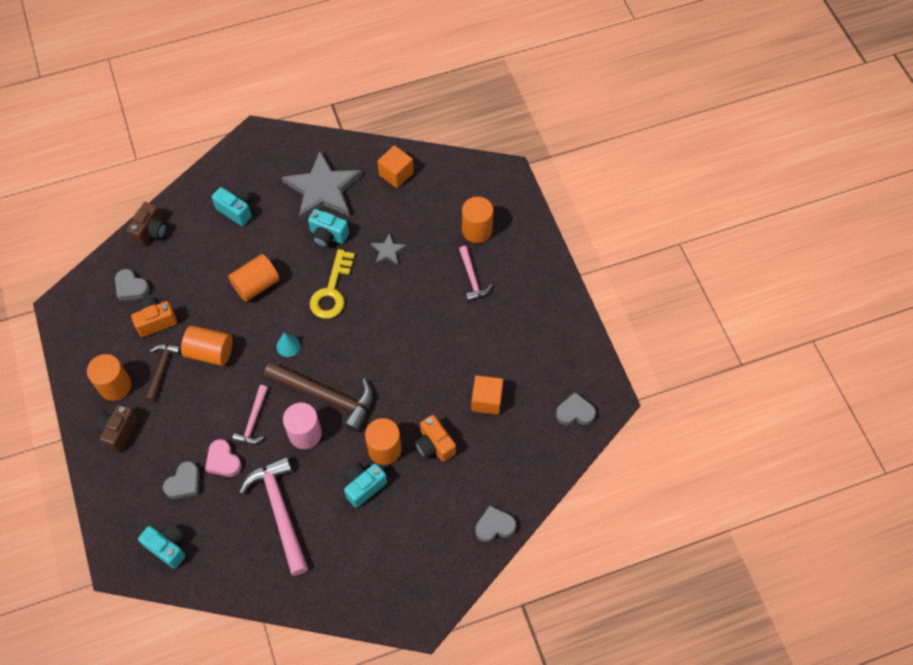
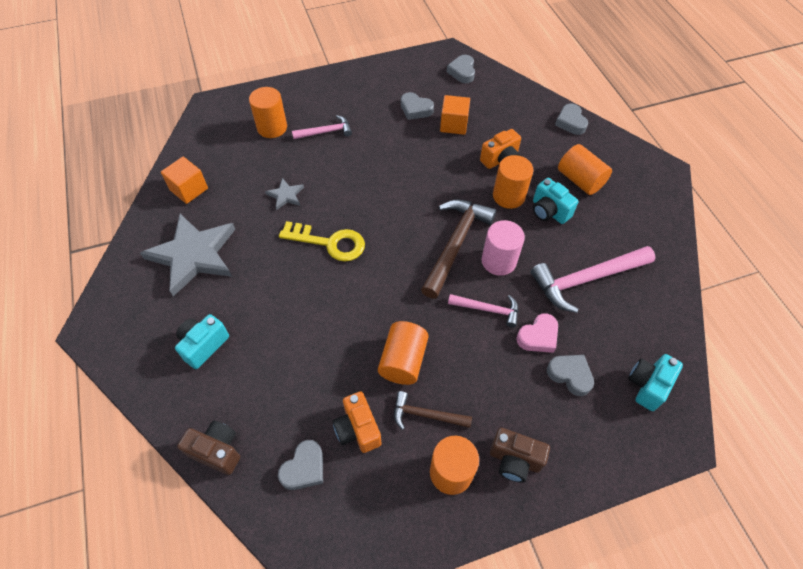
camera: 90 degrees left, 5 degrees down
orange cylinder [228,254,280,302] -> orange cylinder moved to [558,144,612,195]
turquoise cone [276,332,300,357] -> none
turquoise camera [308,209,349,248] -> none
none -> grey heart [401,92,434,120]

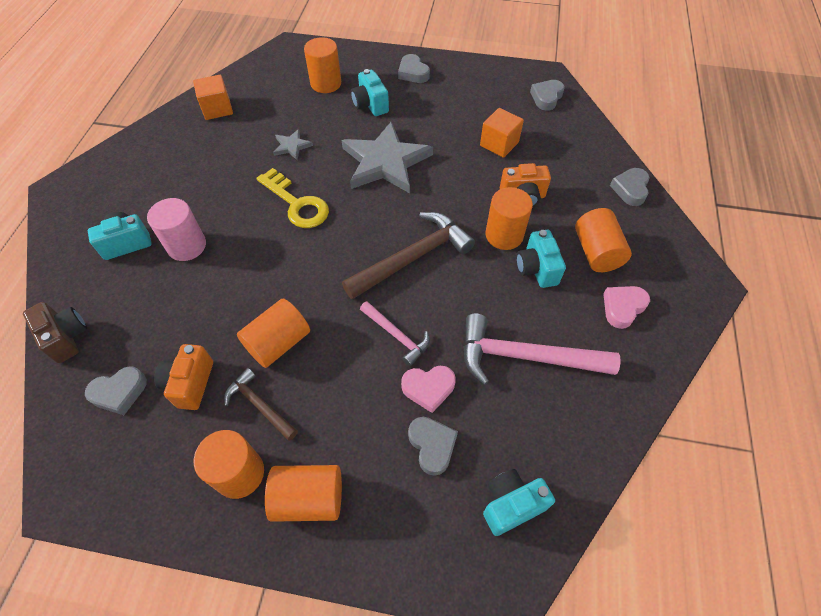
camera: 30 degrees right, 0 degrees up
grey star [140,214,235,297] -> grey star moved to [342,122,433,193]
pink hammer [292,115,352,139] -> turquoise camera [351,69,389,116]
grey heart [401,92,434,120] -> grey heart moved to [398,54,430,83]
pink cylinder [482,220,525,276] -> pink cylinder moved to [147,198,206,261]
brown camera [490,428,550,483] -> orange cylinder [265,465,342,522]
none -> pink heart [603,286,650,329]

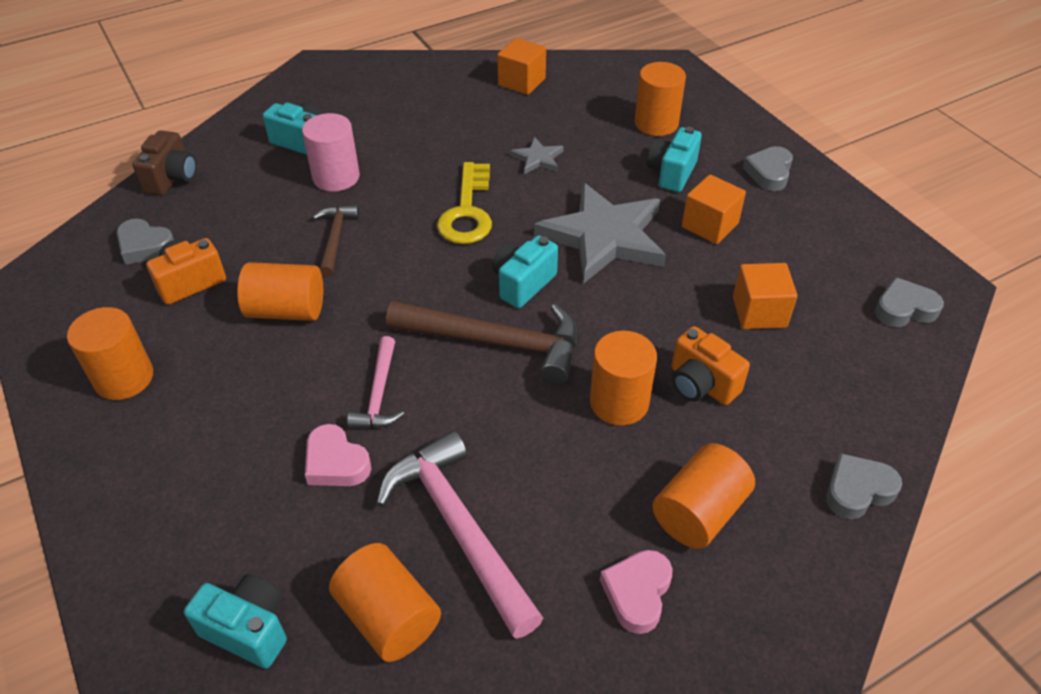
camera: 50 degrees right, 10 degrees down
brown hammer [224,368,298,441] -> brown hammer moved to [313,205,360,277]
orange cylinder [265,465,342,522] -> orange cylinder moved to [329,543,441,662]
grey heart [408,417,458,476] -> none
turquoise camera [516,230,566,288] -> turquoise camera moved to [492,235,558,308]
pink heart [603,286,650,329] -> pink heart turned 75 degrees counterclockwise [600,550,673,634]
none -> orange cube [682,175,746,244]

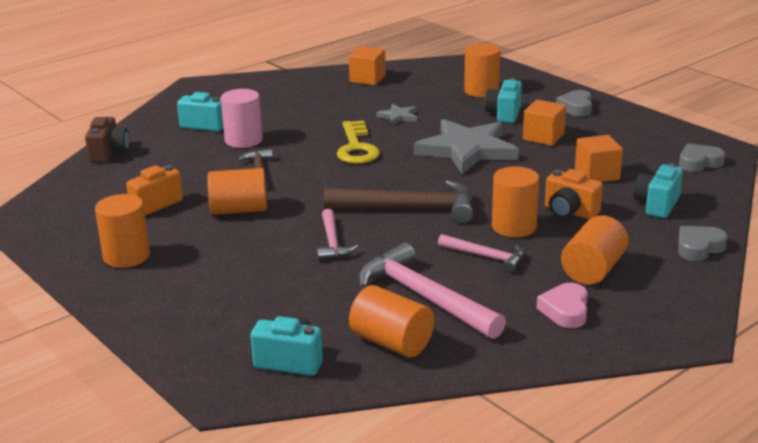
camera: 10 degrees left, 20 degrees down
grey heart [116,219,174,264] -> none
pink heart [305,424,371,486] -> none
turquoise camera [492,235,558,308] -> turquoise camera moved to [633,163,683,218]
none -> pink hammer [438,234,524,273]

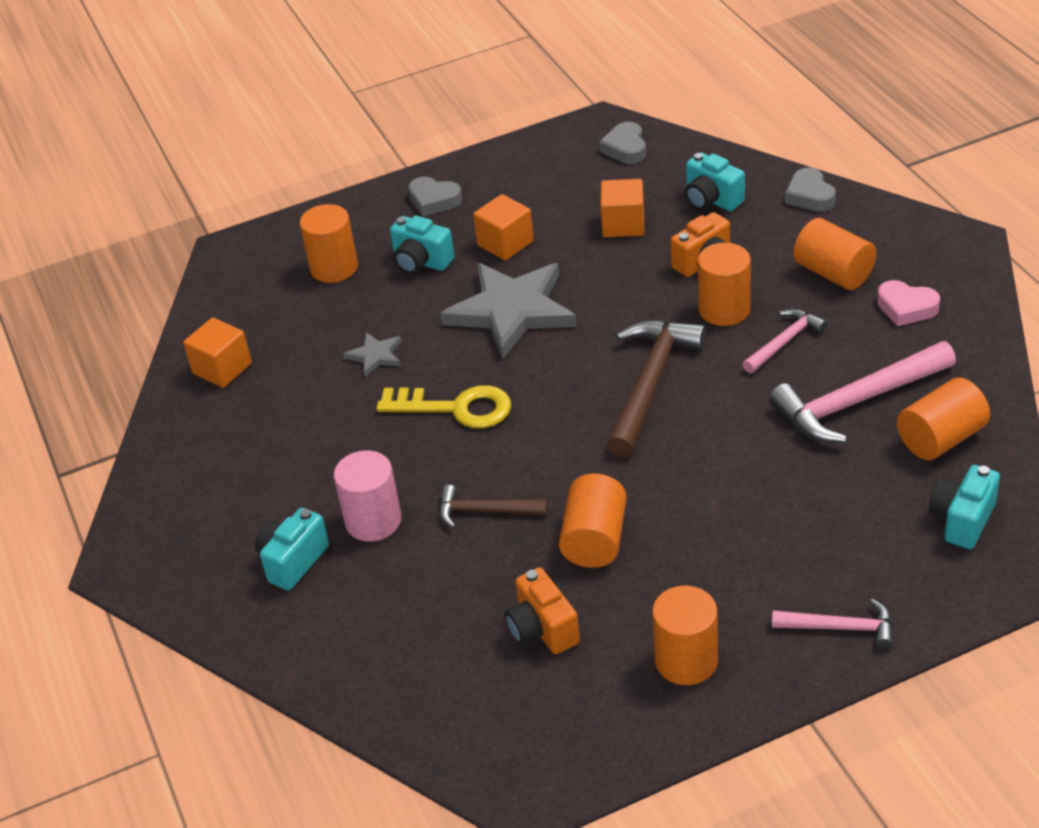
camera: 70 degrees left, 15 degrees up
brown camera [85,117,130,163] -> none
pink hammer [317,209,358,260] -> pink hammer moved to [772,599,893,649]

